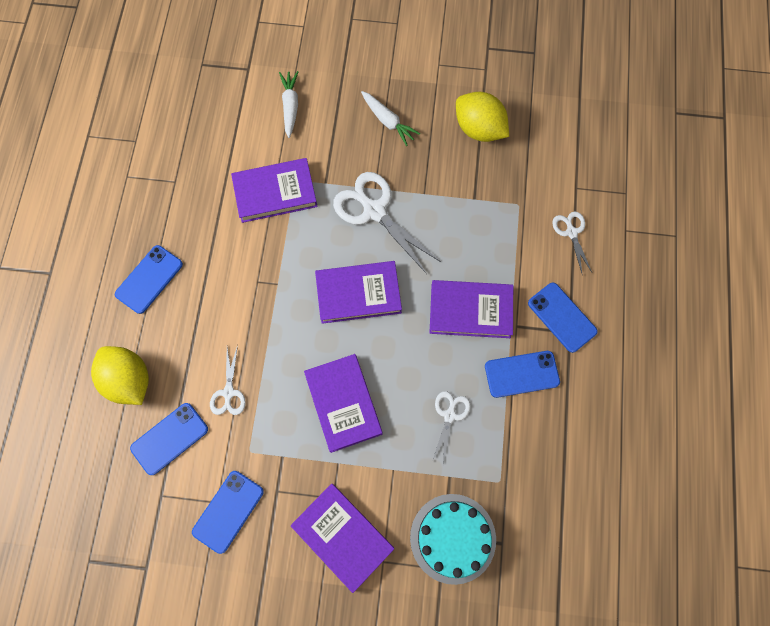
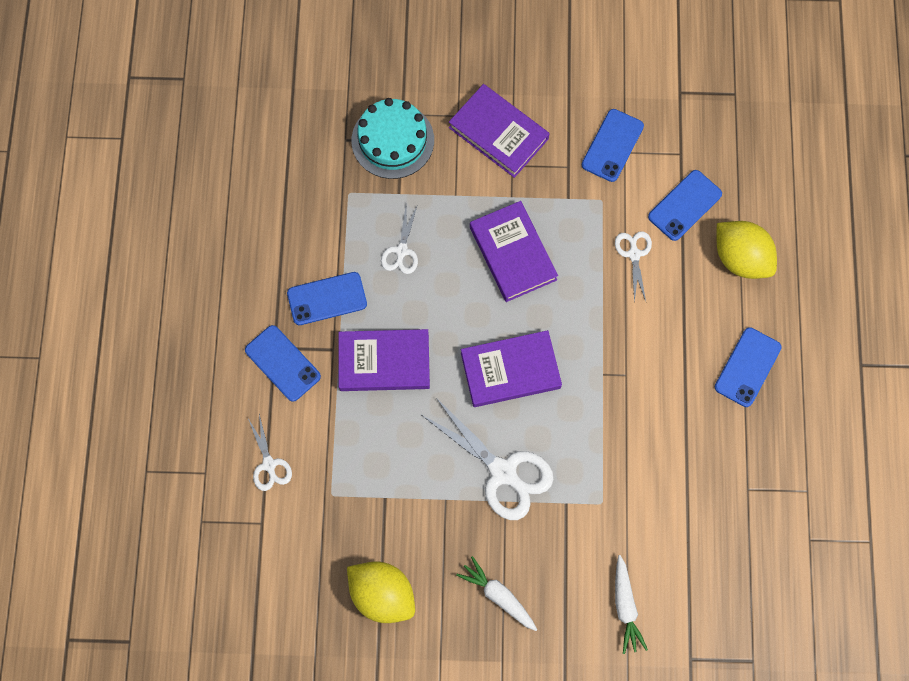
camera: 175 degrees right, 0 degrees up
purple book [231,158,318,223] -> none

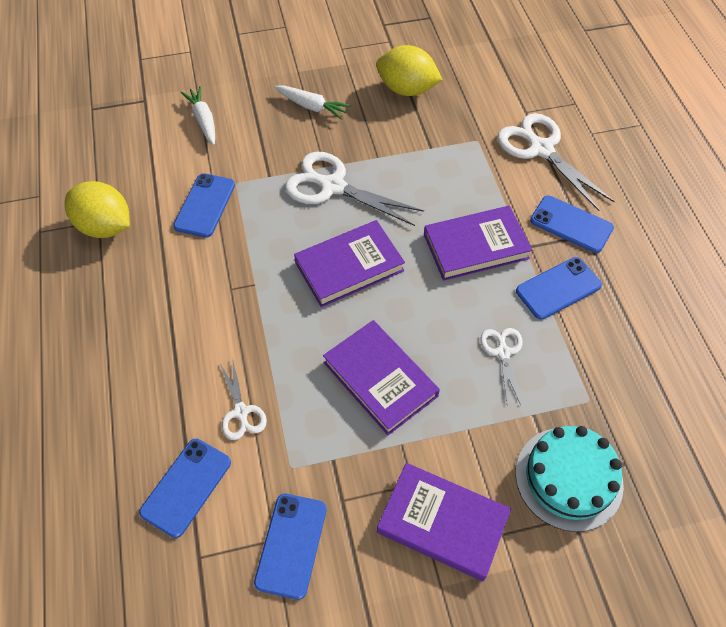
camera: 165 degrees right, 15 degrees down
white scissors [248,414,292,491] -> white scissors [497,113,615,211], size x1.86
blue phone [714,327,782,407] -> blue phone moved to [173,173,235,238]
yellow lemon [717,221,777,279] -> yellow lemon moved to [65,181,130,238]

